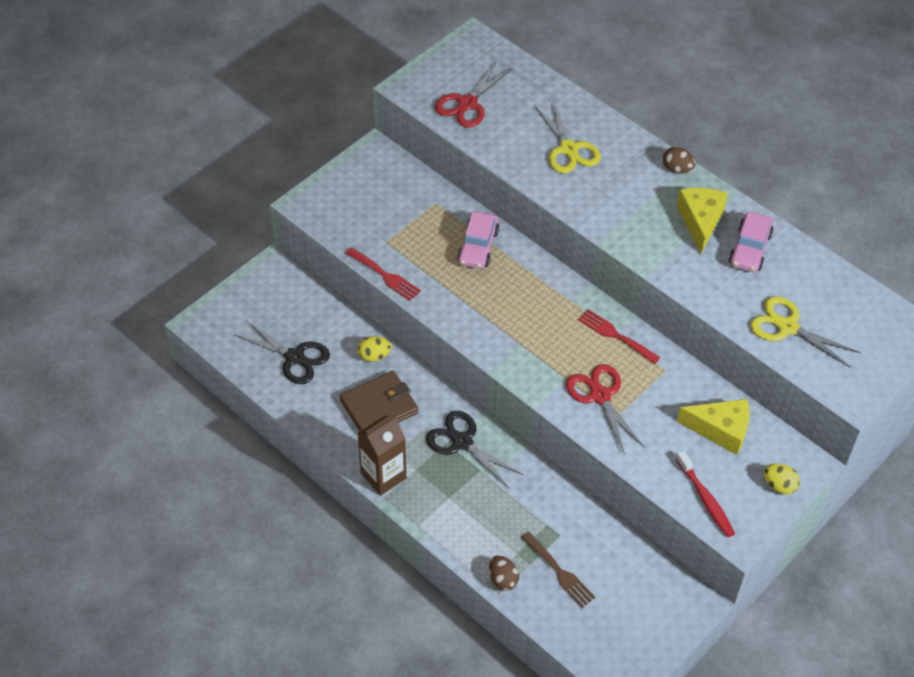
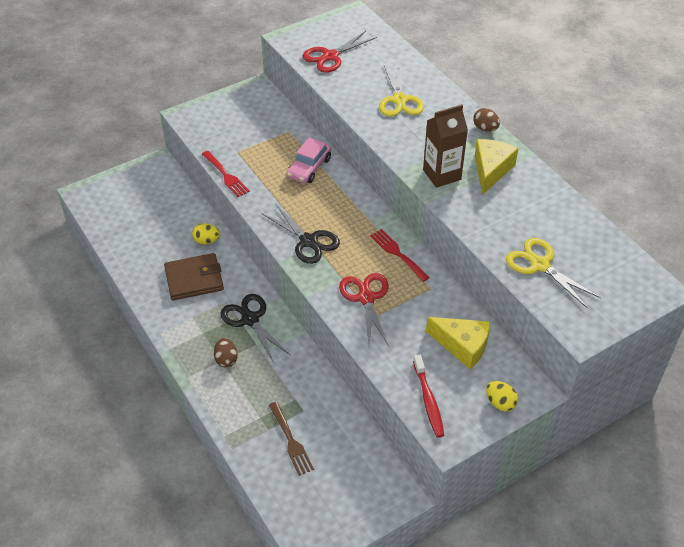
camera: 15 degrees right, 5 degrees down
black scissors [235,320,330,384] -> black scissors moved to [262,204,340,264]
brown carton [357,413,407,496] -> brown carton moved to [423,104,468,188]
brown egg [489,555,519,591] -> brown egg moved to [214,338,238,367]
pink car [729,212,774,272] -> none

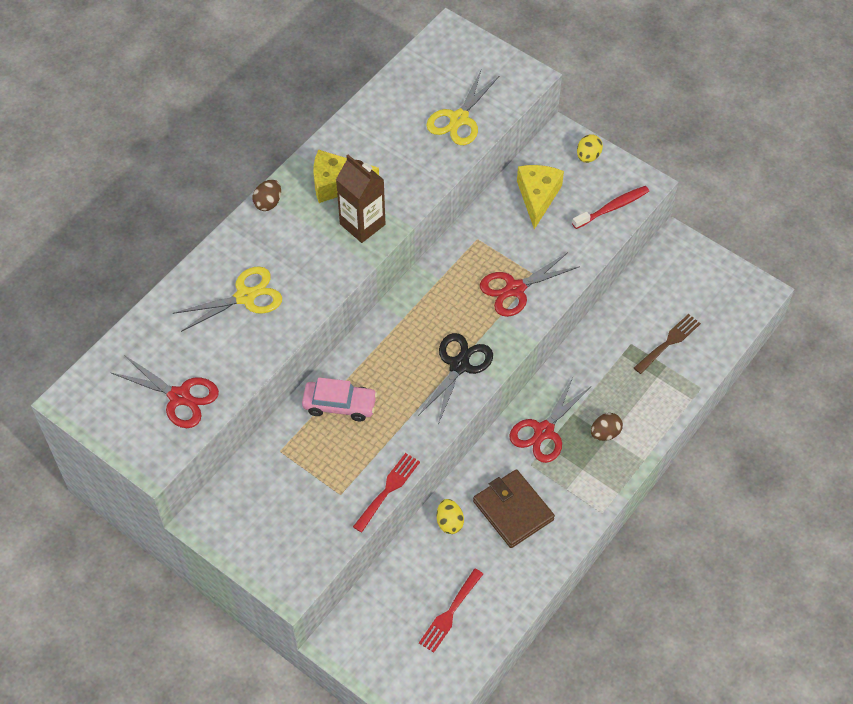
camera: 110 degrees left, 10 degrees up
black scissors [220,294,290,363] -> red scissors [509,377,590,463]
red fork [370,229,430,282] -> red fork moved to [419,568,483,653]

